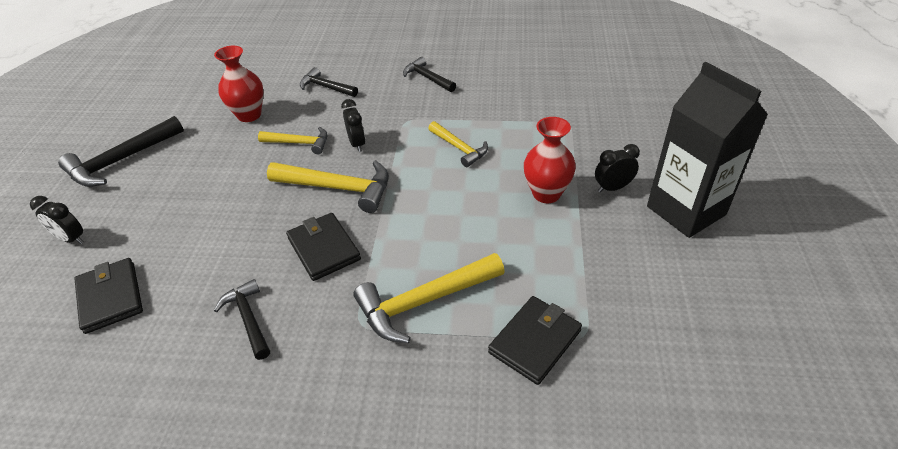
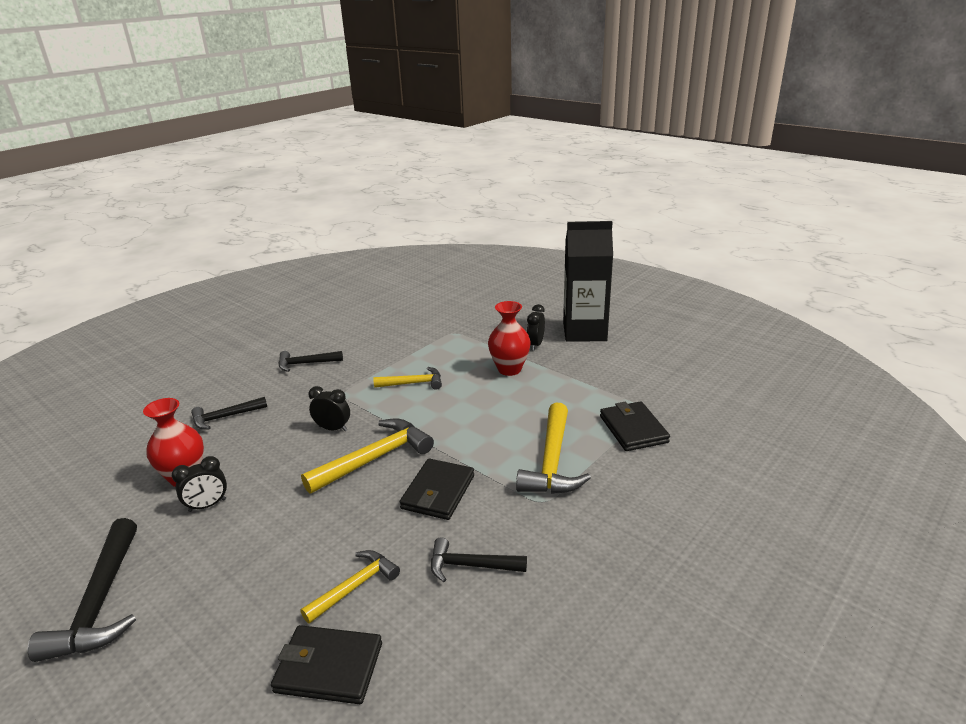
camera: 55 degrees left, 15 degrees down
black clock [30,196,83,244] -> black clock moved to [172,456,227,512]
yellow hammer [258,127,328,154] -> yellow hammer moved to [300,550,400,624]
black wallet [286,213,361,281] -> black wallet turned 75 degrees counterclockwise [400,459,474,520]

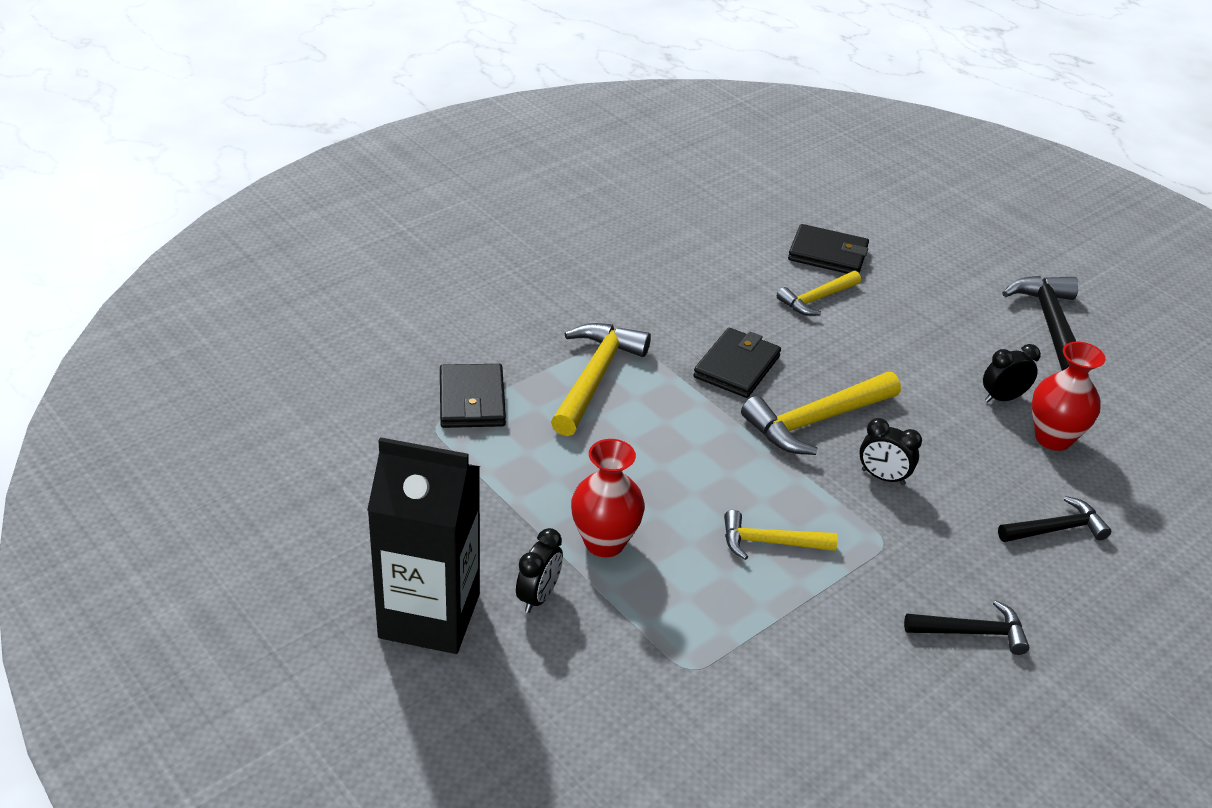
camera: 175 degrees left, 10 degrees up
black hammer [431,537,527,582] -> none

